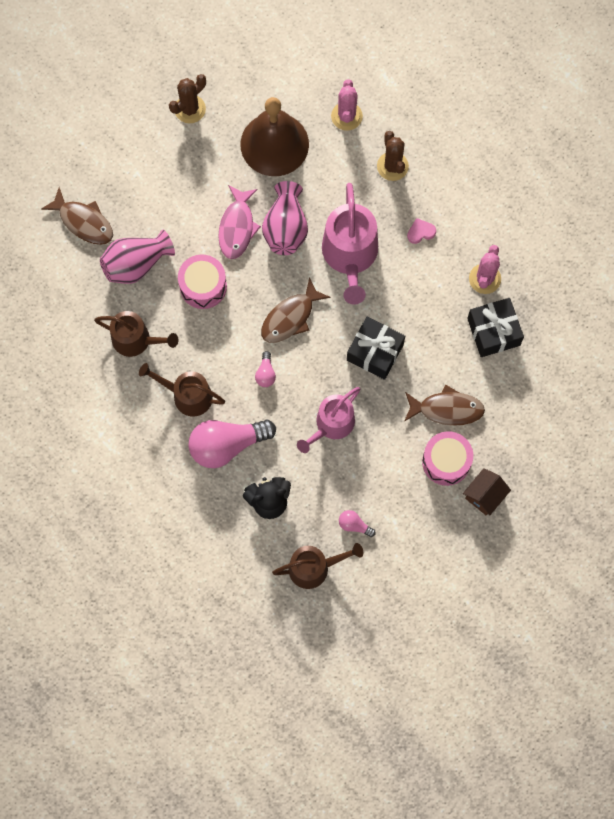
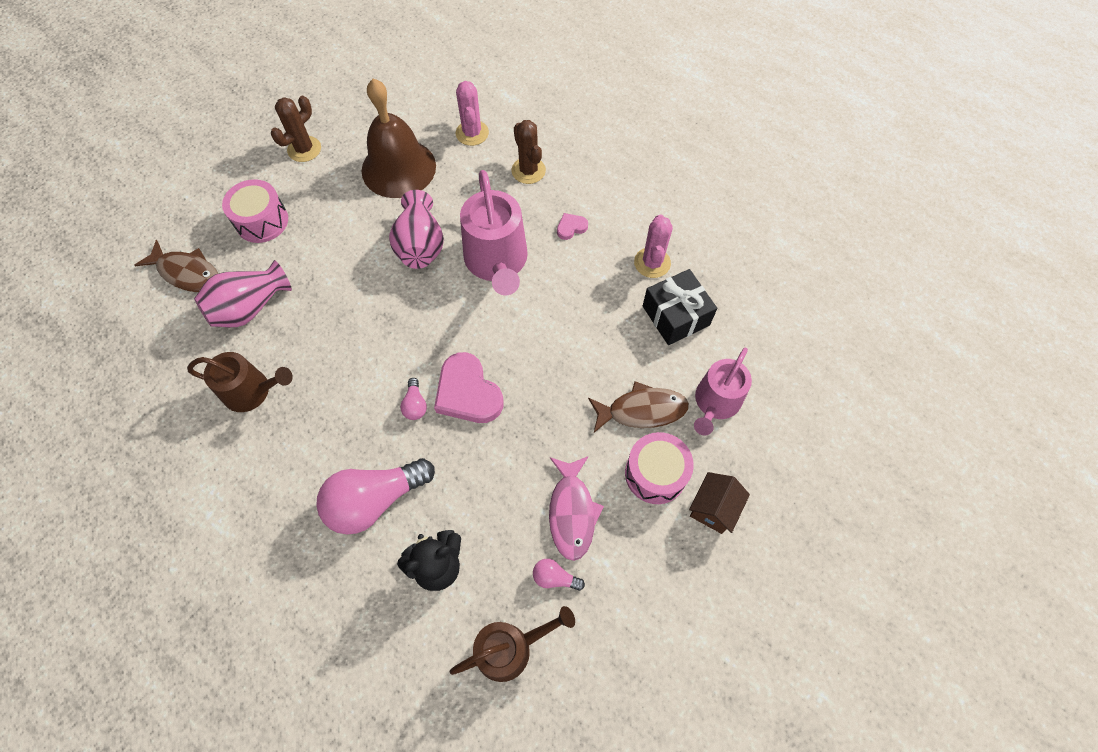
camera: 10 degrees left, 10 degrees down
brown watering can [139,363,225,416] -> none
pink drum [178,255,227,309] -> pink drum moved to [222,179,288,243]
pink fish [218,185,261,259] -> pink fish moved to [549,456,604,561]
brown fish [261,277,331,343] -> none
pink watering can [297,387,360,453] -> pink watering can moved to [694,348,752,436]
black gift [347,317,405,380] -> none
none -> pink heart [434,352,504,423]

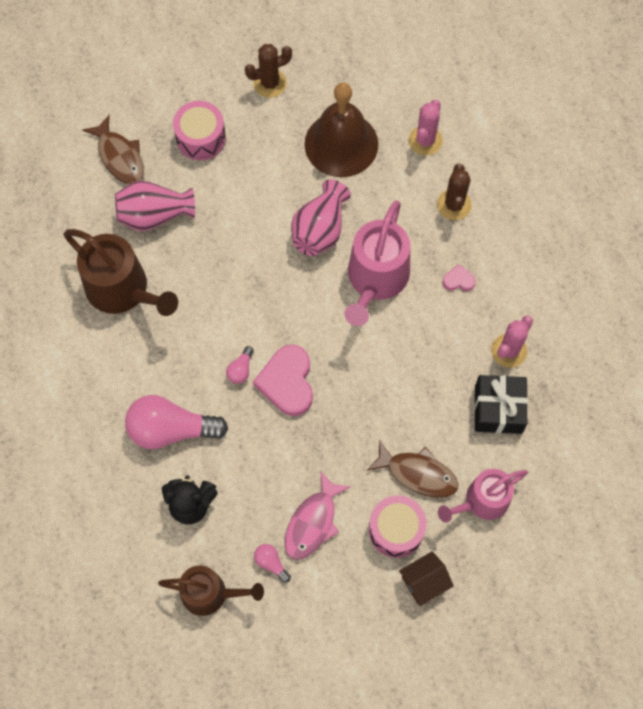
camera: 30 degrees right, 5 degrees up
brown watering can [187,352,293,412] -> brown watering can [63,229,178,316], size x1.51

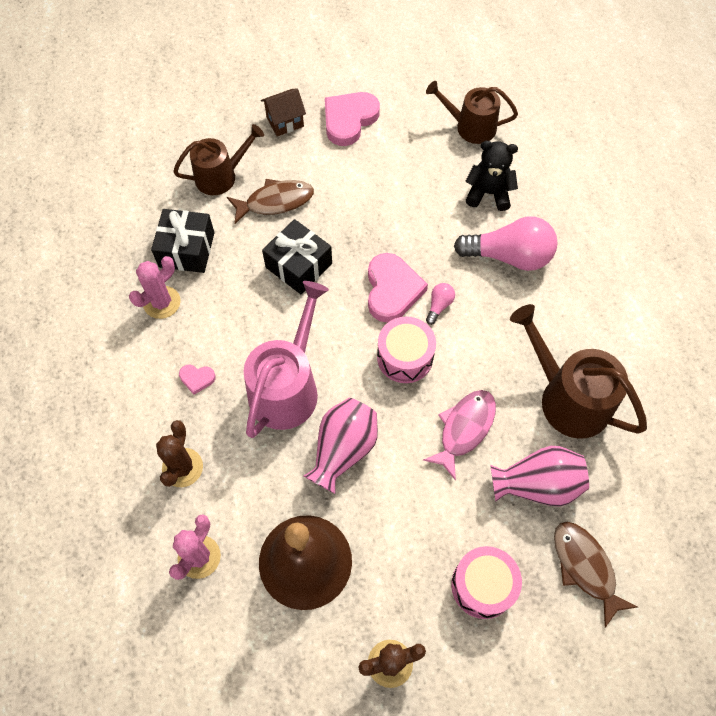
camera: 175 degrees left, 5 degrees down
pink light bulb [254,544,291,583] -> none
pink fish [285,471,351,560] -> pink fish moved to [423,390,496,481]
brown fish [366,440,458,498] -> brown fish turned 135 degrees clockwise [227,179,314,224]
pink drum [369,495,427,558] -> pink drum moved to [377,317,436,383]
pink watering can [438,469,528,523] -> brown watering can [173,124,264,195]
none -> black gift [262,219,332,294]
none -> pink heart [325,92,380,146]

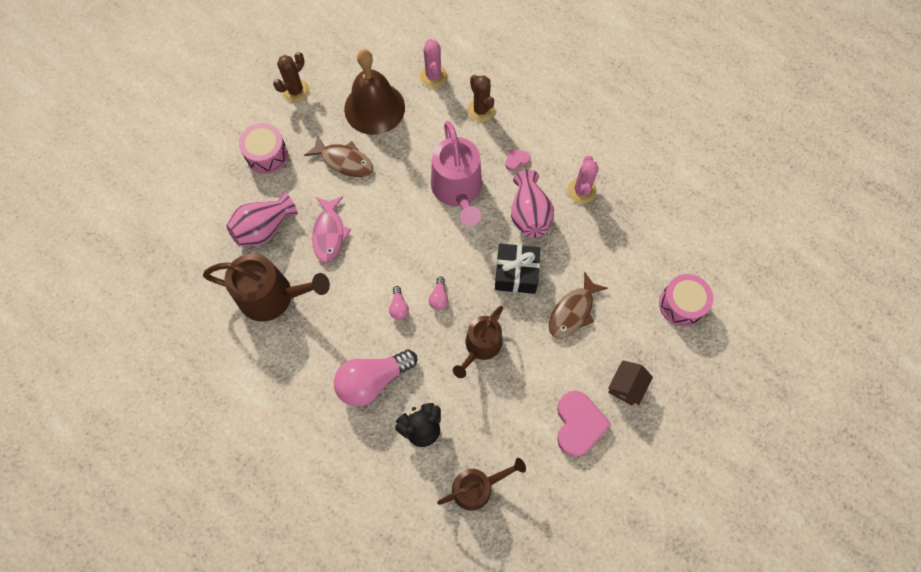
camera: 145 degrees right, 5 degrees up
black gift [151,209,215,273] -> none
brown watering can [173,124,264,195] -> brown watering can moved to [453,306,503,378]
pink vase [303,398,378,494] -> pink vase moved to [511,170,554,238]
pink heart [368,253,428,323] -> pink light bulb [429,277,448,310]
pink drum [377,317,436,383] -> pink drum moved to [659,274,713,326]
brown fish [554,522,638,628] -> brown fish moved to [304,134,373,177]

